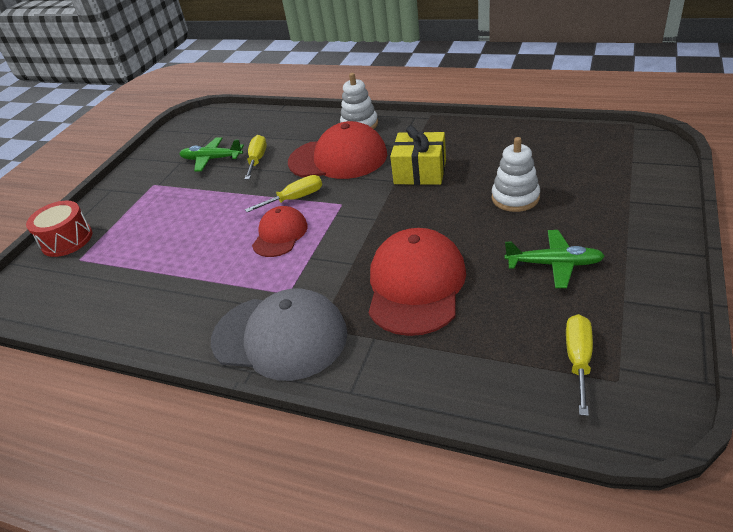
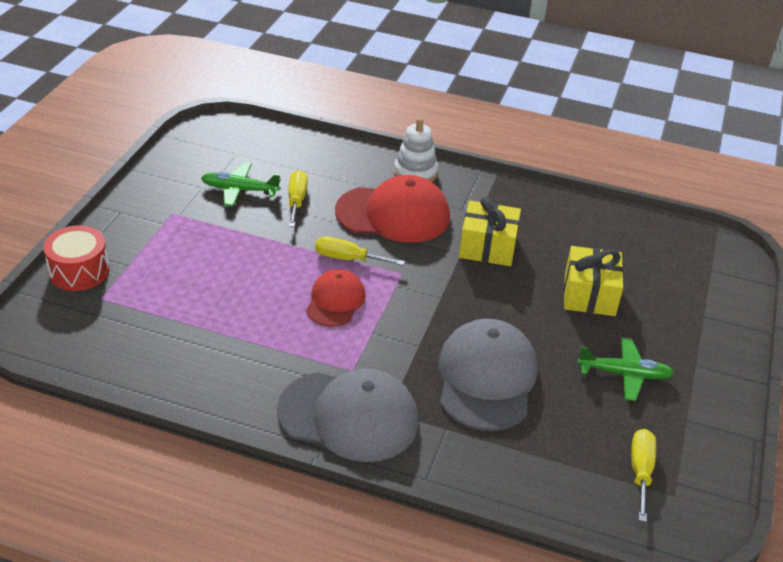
camera: 10 degrees left, 0 degrees up
yellow screwdriver [245,175,322,212] -> yellow screwdriver turned 135 degrees counterclockwise [315,236,405,266]
red cap [368,228,466,336] -> grey cap [439,319,538,431]
white stacking toy [492,137,540,212] -> yellow gift [564,246,623,316]

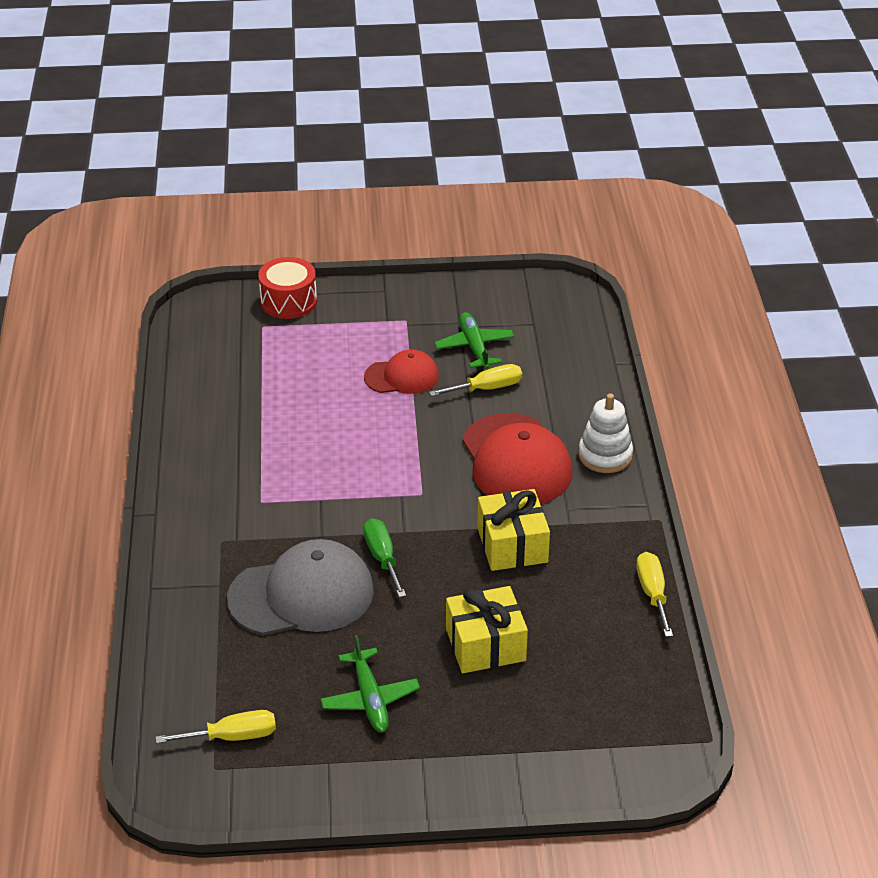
camera: 70 degrees right, 0 degrees up
grey cap [277,369,419,462] -> none
red cap [306,269,366,327] -> red cap moved to [364,350,439,394]
yellow screwdriver [315,236,405,266] -> yellow screwdriver moved to [636,552,673,637]
none -> green screwdriver [363,518,406,598]

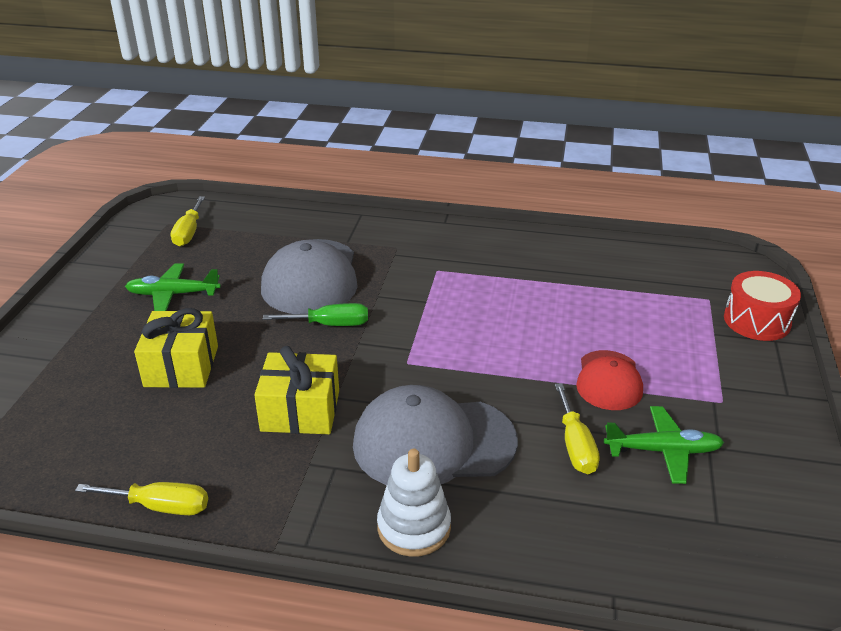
camera: 105 degrees right, 5 degrees down
red cap [462,413,572,504] -> grey cap [353,385,518,485]

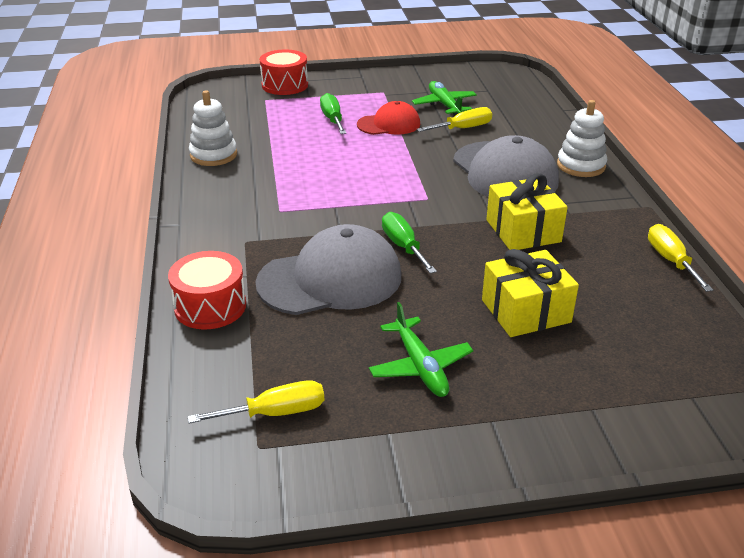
camera: 110 degrees left, 0 degrees up
none -> red drum [168,251,246,330]
none -> white stacking toy [189,90,237,166]
none -> green screwdriver [320,93,346,134]

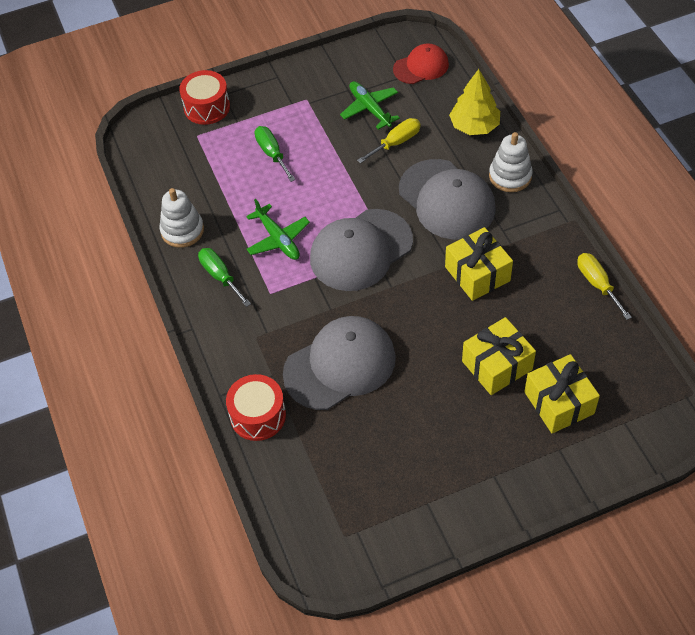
camera: 10 degrees left, 20 degrees up
yellow screwdriver [188,380,325,424] -> none
red cap [357,101,420,135] -> red cap moved to [393,43,449,84]
green plane [369,302,473,397] -> green plane moved to [246,199,310,260]
green screwdriver [382,212,437,274] -> green screwdriver moved to [198,248,251,307]
none -> grey cap [310,209,413,291]
none -> yellow tree [449,69,500,135]
none -> yellow gift [524,354,600,434]

